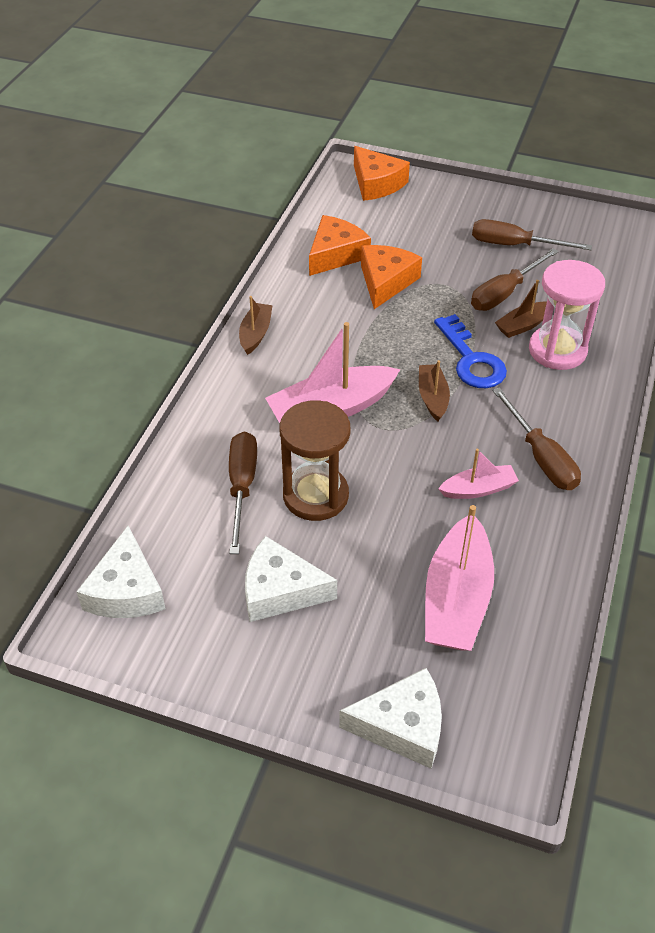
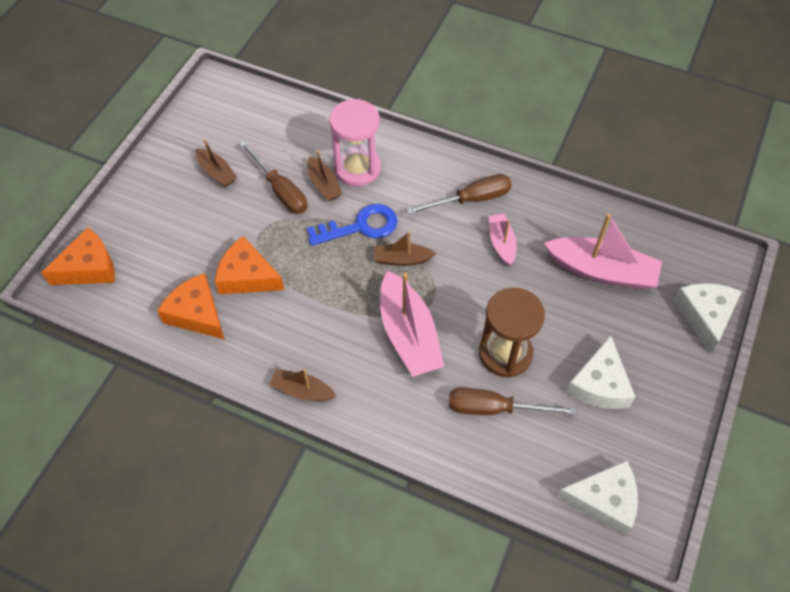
camera: 85 degrees left, 10 degrees up
brown screwdriver [472,219,592,250] -> brown boat [196,139,237,187]

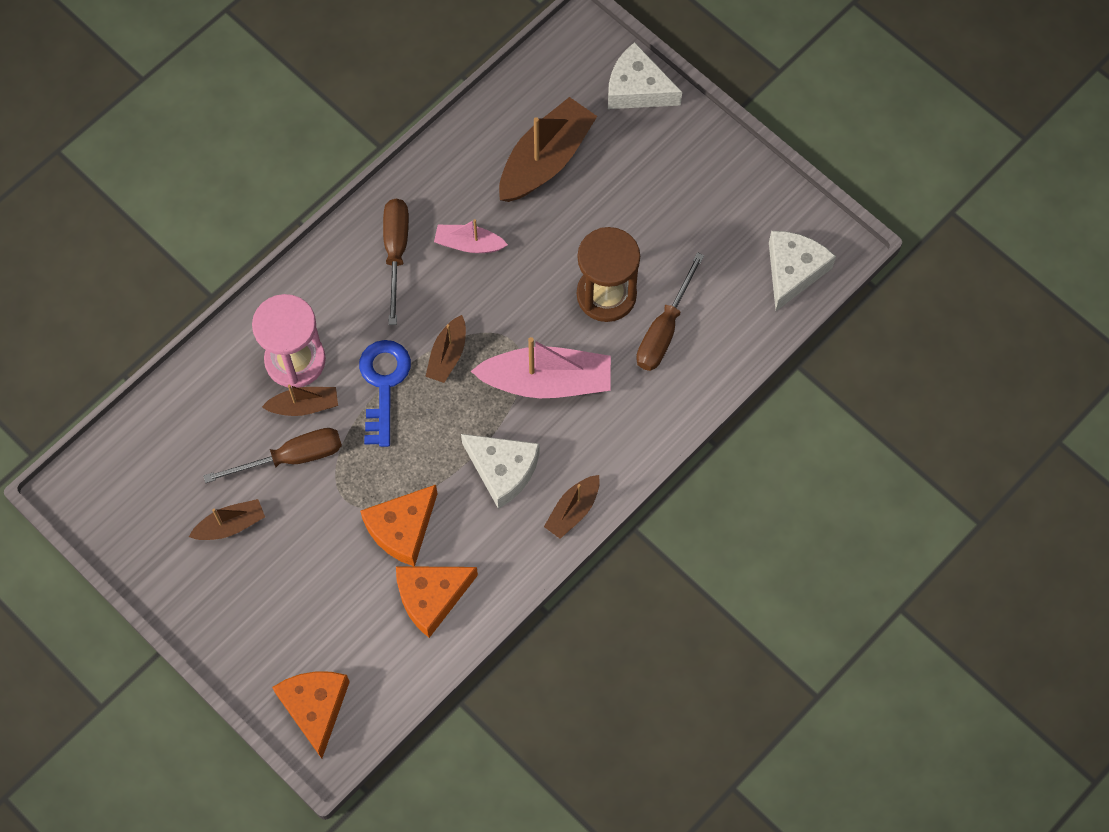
camera: 70 degrees left, 10 degrees up
pink boat [544,214,662,290] -> brown boat [499,97,597,202]
white cheese [566,335,635,409] -> white cheese moved to [461,434,539,509]

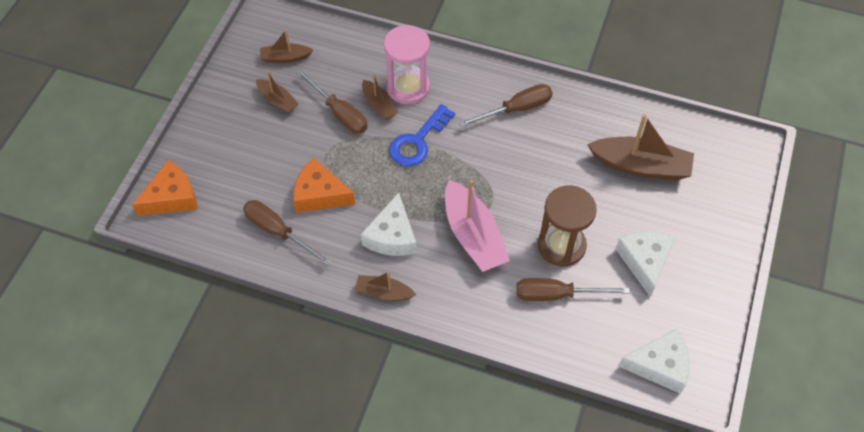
camera: 65 degrees right, 10 degrees down
blue key [359,340,411,447] -> blue key turned 150 degrees clockwise [389,104,455,166]
orange cheese [396,566,478,638] -> brown screwdriver [243,200,331,266]
brown boat [425,315,466,383] -> brown boat moved to [260,30,313,63]
pink boat [434,219,508,253] -> none
white cheese [608,42,682,109] -> white cheese moved to [616,232,676,298]

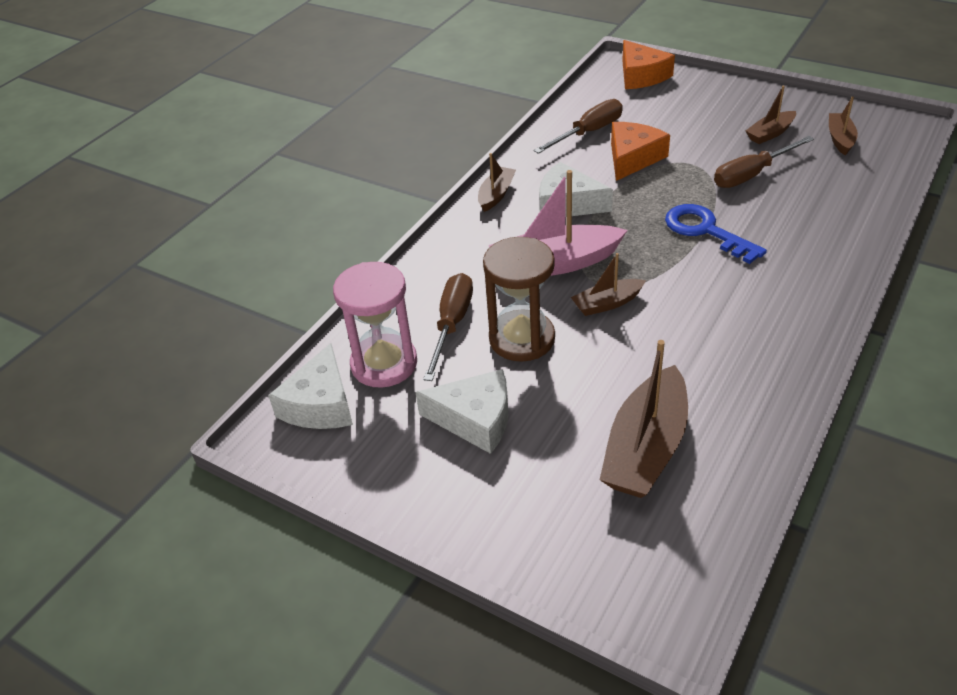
camera: 105 degrees right, 15 degrees down
brown boat [362,74,398,120] -> brown boat moved to [571,253,646,316]
pink hourglass [384,25,430,104] -> pink hourglass moved to [333,262,417,388]
brown screwdriver [459,84,553,127] -> none

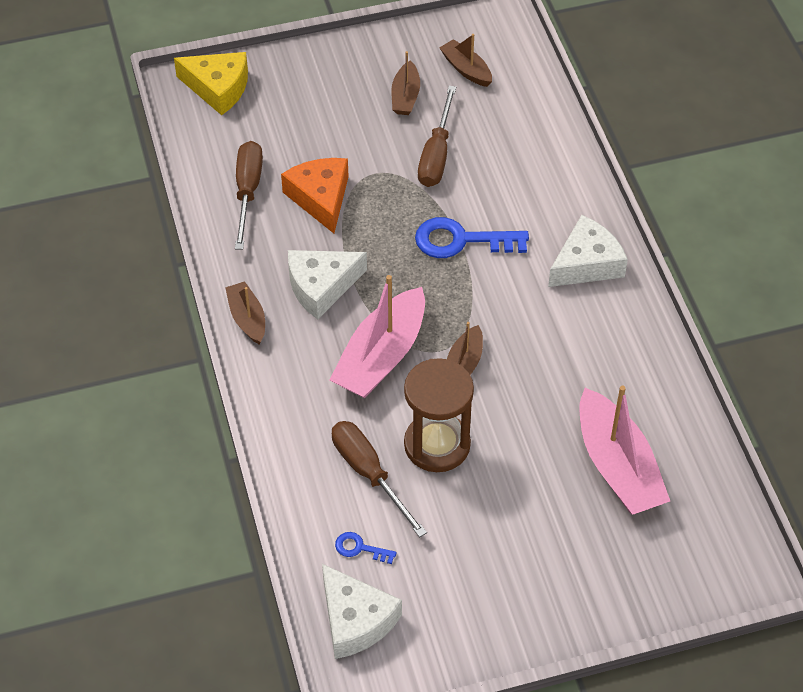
camera: 50 degrees left, 10 degrees up
pink hourglass [333,262,417,388] -> blue key [335,532,397,564]
white cheese [416,369,508,454] -> white cheese moved to [548,215,628,287]
brown boat [600,340,688,498] -> pink boat [579,386,670,515]
orange cheese [622,40,675,89] -> yellow cheese [174,52,248,115]

